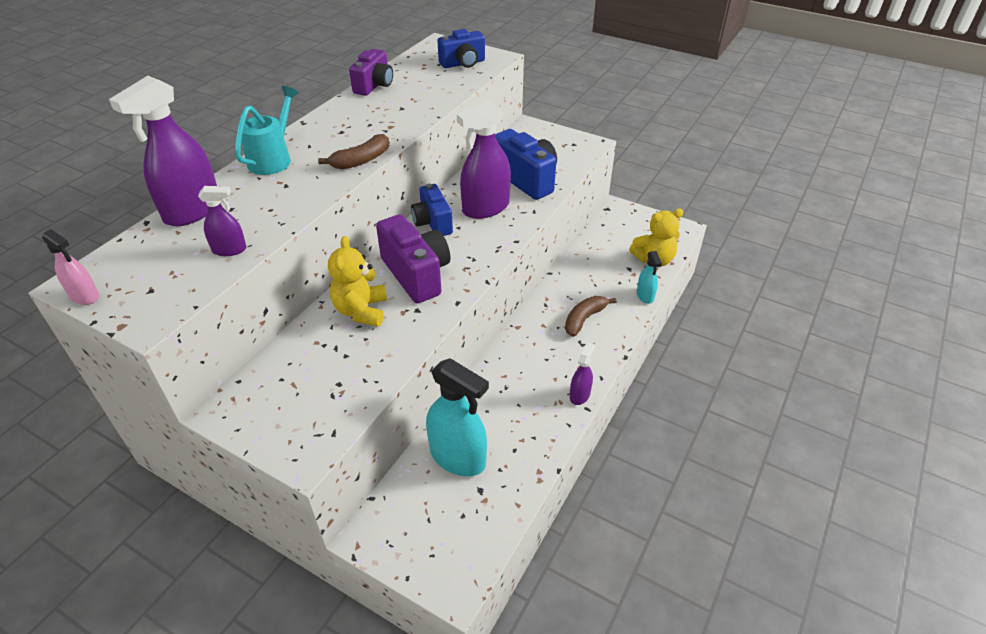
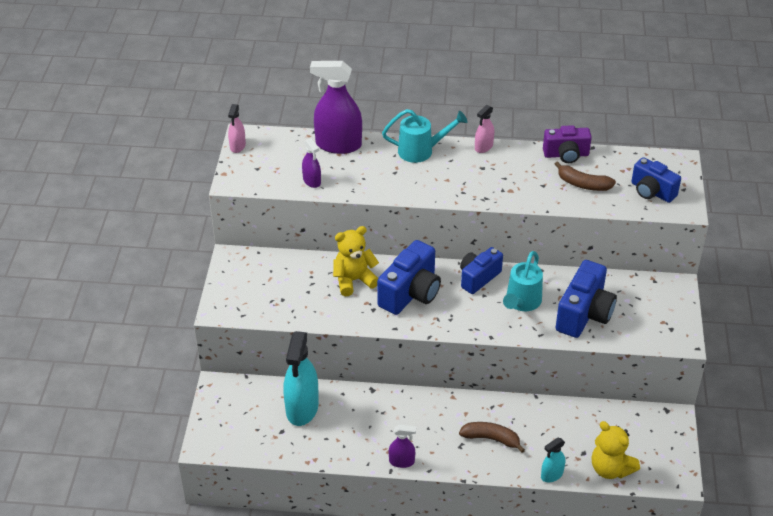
camera: 65 degrees right, 0 degrees up
brown banana [318,134,389,169] -> brown banana moved to [555,161,616,191]
purple camera [376,214,450,303] -> blue camera [377,240,441,315]
purple spray bottle [457,100,511,219] -> turquoise watering can [503,251,543,311]
none -> pink spray bottle [475,105,494,153]

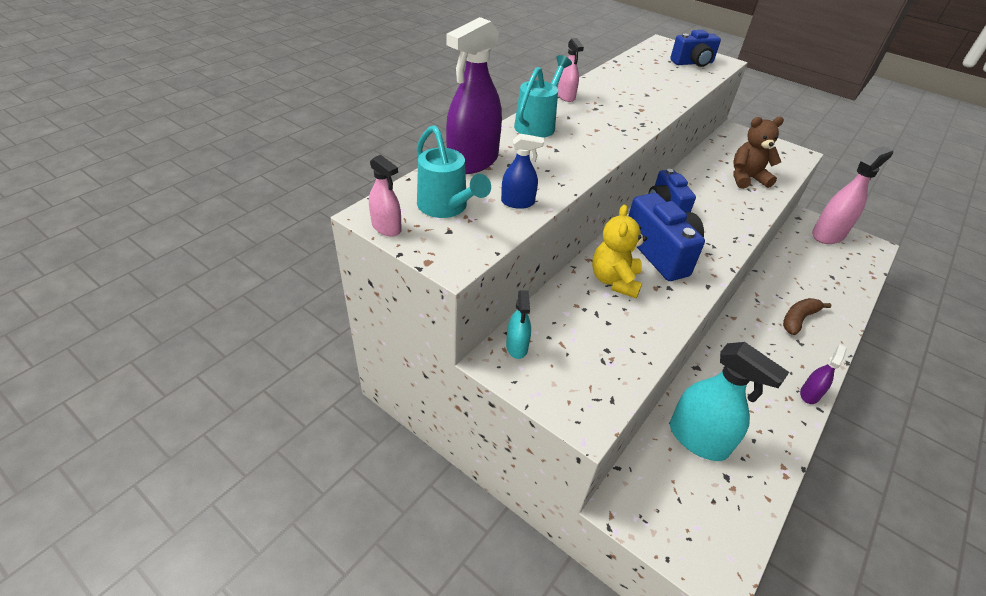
camera: 60 degrees left, 0 degrees up
purple spray bottle [302,138,321,188] -> blue spray bottle [501,134,544,209]
turquoise watering can [503,251,543,311] -> turquoise watering can moved to [417,125,491,218]
turquoise spray bottle [541,438,565,482] -> turquoise spray bottle moved to [506,290,531,359]
purple camera [543,125,592,163] -> none
brown banana [555,161,616,191] -> none
blue camera [556,260,617,338] -> brown teddy bear [733,117,784,189]
yellow teddy bear [592,421,640,479] -> none
none -> pink spray bottle [812,146,893,244]

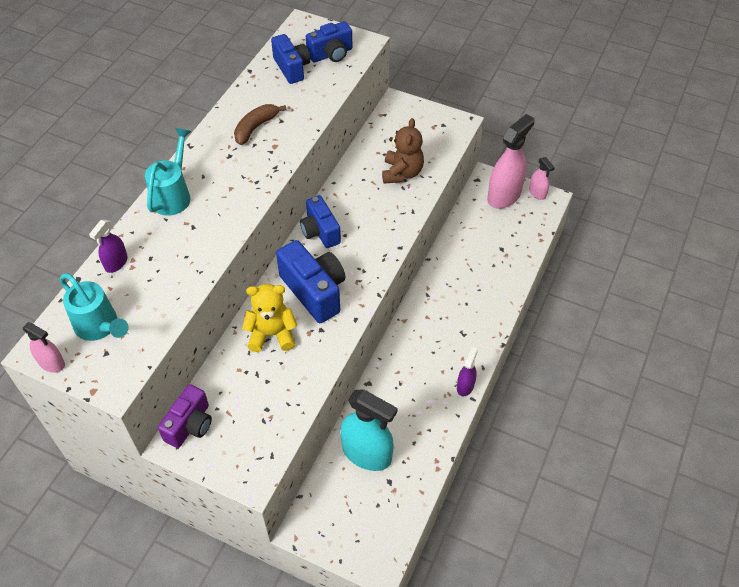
camera: 10 degrees left, 10 degrees up
purple spray bottle [446,17,502,174] -> purple spray bottle [89,220,128,273], size x0.50
blue spray bottle [501,134,544,209] -> none
turquoise spray bottle [506,290,531,359] -> purple camera [158,384,212,448]
pink spray bottle [558,38,584,102] -> pink spray bottle moved to [529,157,555,200]
yellow teddy bear [592,205,647,298] -> yellow teddy bear turned 90 degrees clockwise [242,284,298,352]
brown teddy bear [733,117,784,189] -> brown teddy bear turned 120 degrees clockwise [382,118,424,184]
brown banana [783,298,831,335] -> brown banana moved to [234,104,286,145]
none -> blue camera [271,34,310,84]

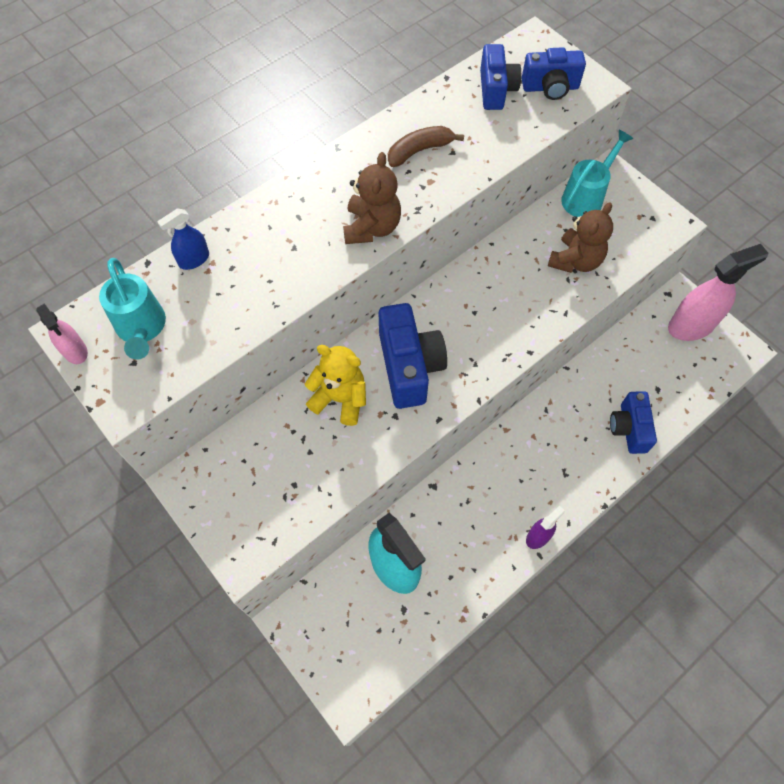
camera: 25 degrees right, 10 degrees up
purple spray bottle [89,220,128,273] -> blue spray bottle [157,209,209,270]
turquoise watering can [145,128,191,216] -> turquoise watering can moved to [561,130,634,217]
purple camera [158,384,212,448] -> none
blue camera [300,195,341,248] -> blue camera moved to [610,391,657,454]
pink spray bottle [529,157,555,200] -> none
none -> brown teddy bear [343,152,401,244]

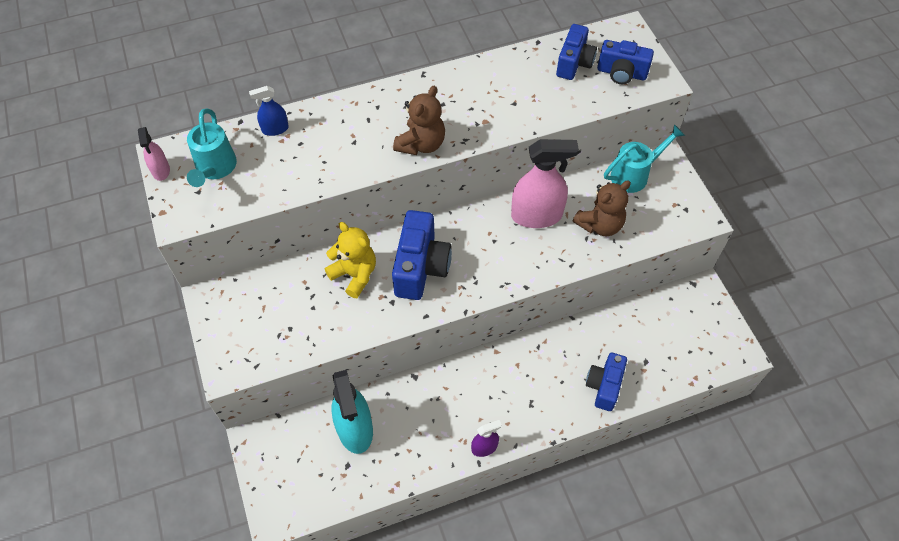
camera: 20 degrees right, 5 degrees down
brown banana [388,126,464,167] -> none
pink spray bottle [668,244,769,341] -> pink spray bottle moved to [511,139,579,228]

